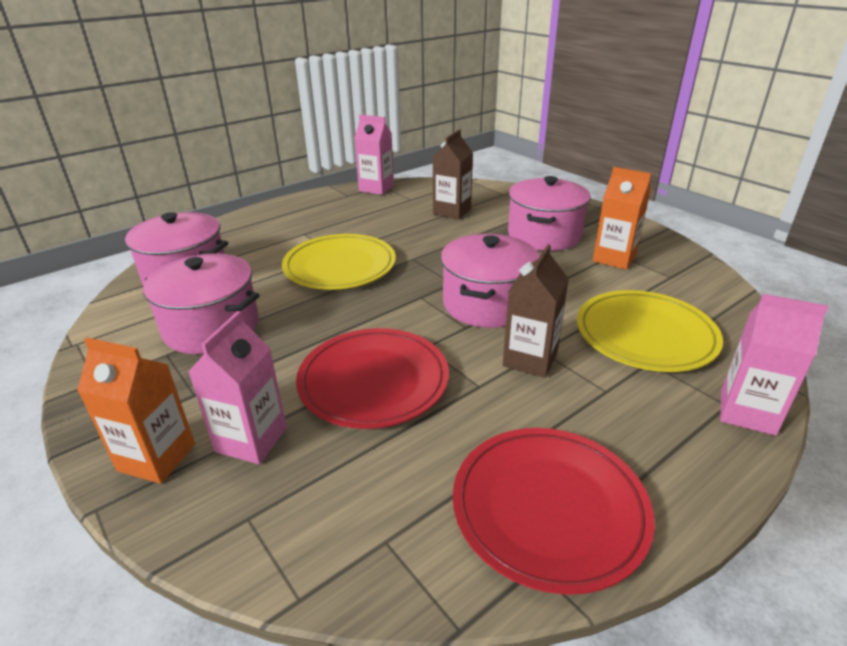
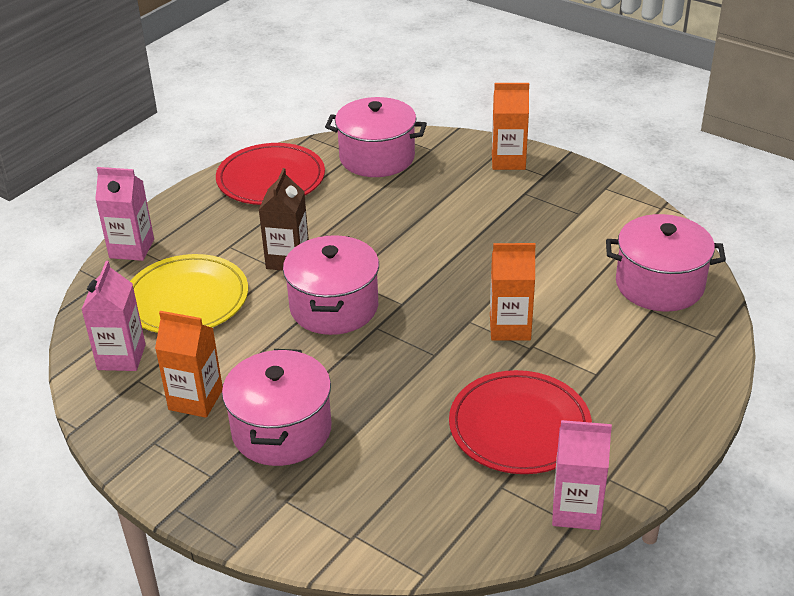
camera: 165 degrees right, 5 degrees up
pink pot [143,253,260,354] -> pink pot moved to [325,97,427,177]
pink carton [188,311,287,464] -> pink carton moved to [81,261,146,371]
yellow plate [282,234,396,290] -> orange carton [490,243,536,341]
red plate [296,328,449,429] -> red plate moved to [449,370,592,474]
brown carton [433,129,473,219] -> none

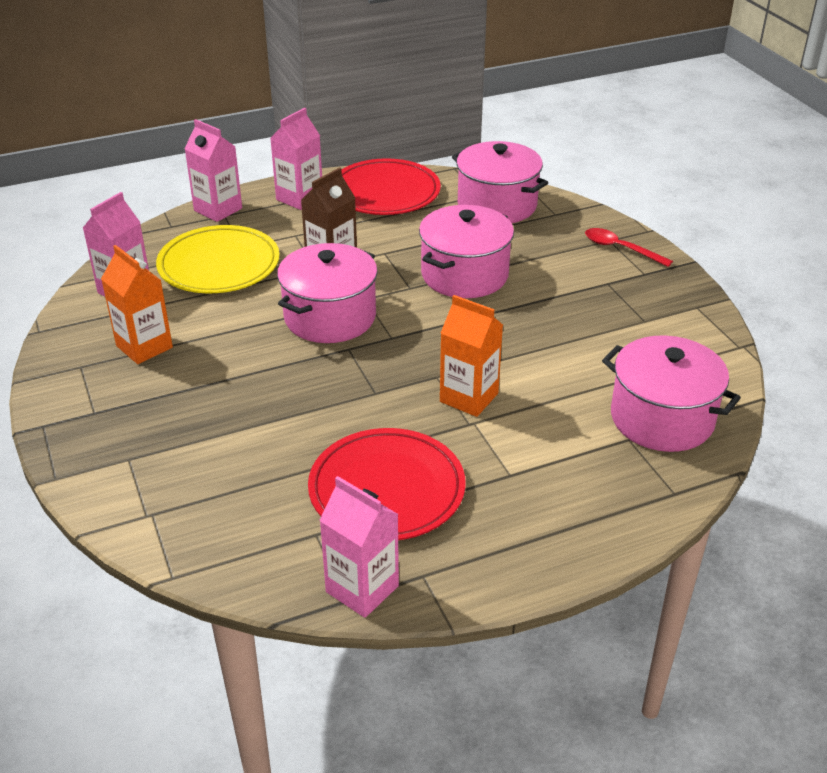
camera: 30 degrees right, 0 degrees up
pink pot [222,349,331,466] -> pink pot moved to [419,205,514,298]
orange carton [492,83,529,170] -> red spoon [585,228,673,267]
none -> pink carton [270,108,322,210]

